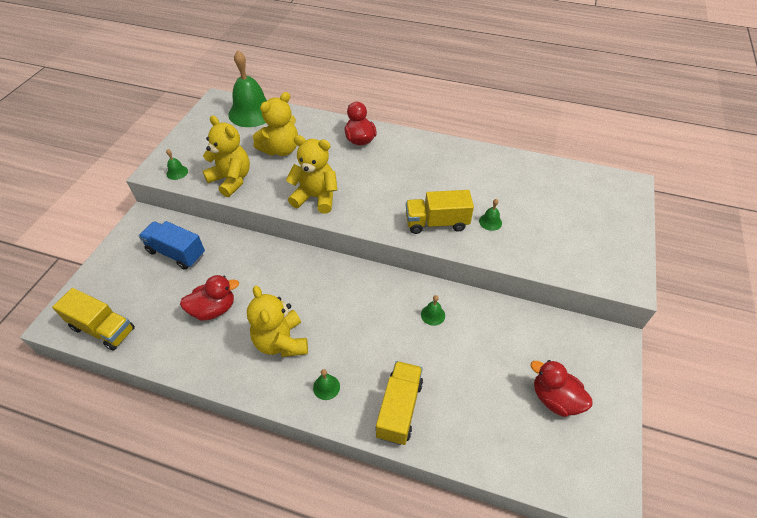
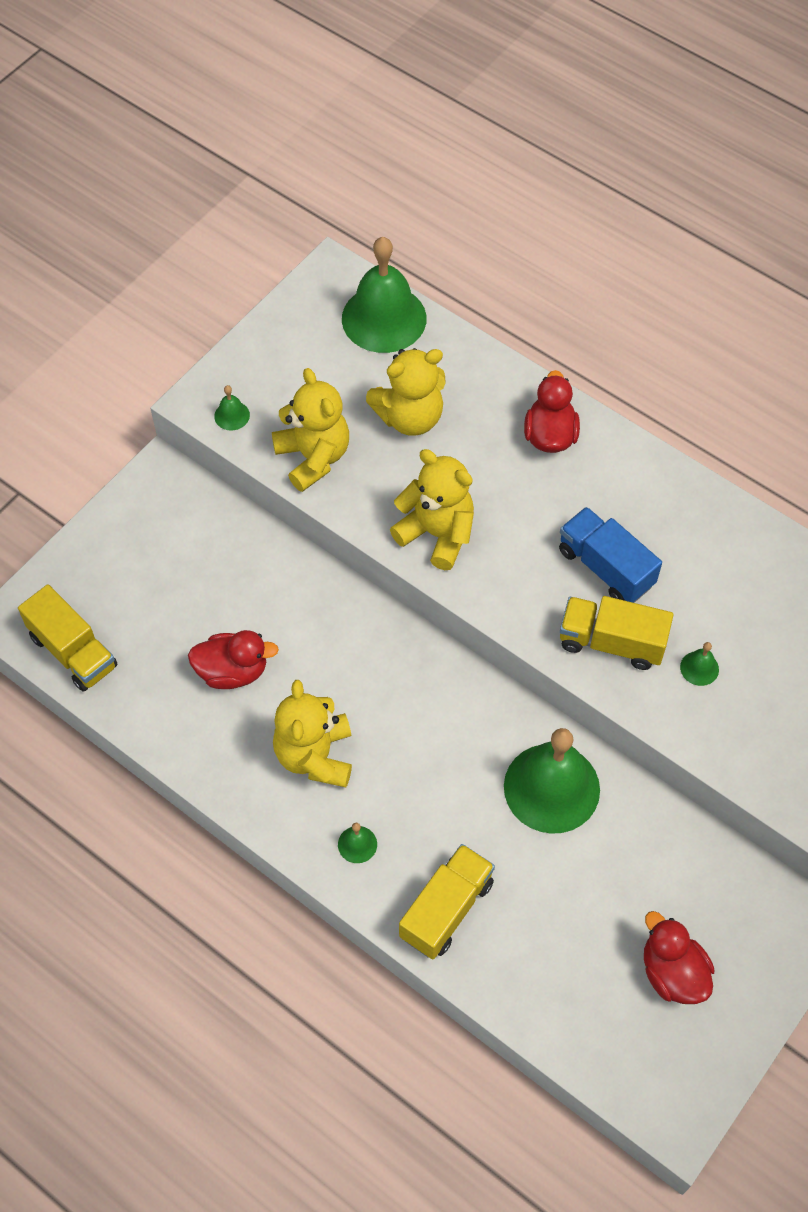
camera: 20 degrees right, 10 degrees up
blue truck [139,221,205,270] -> blue truck moved to [559,507,662,603]
green bell [421,295,445,326] -> green bell [504,728,600,834], size x2.48

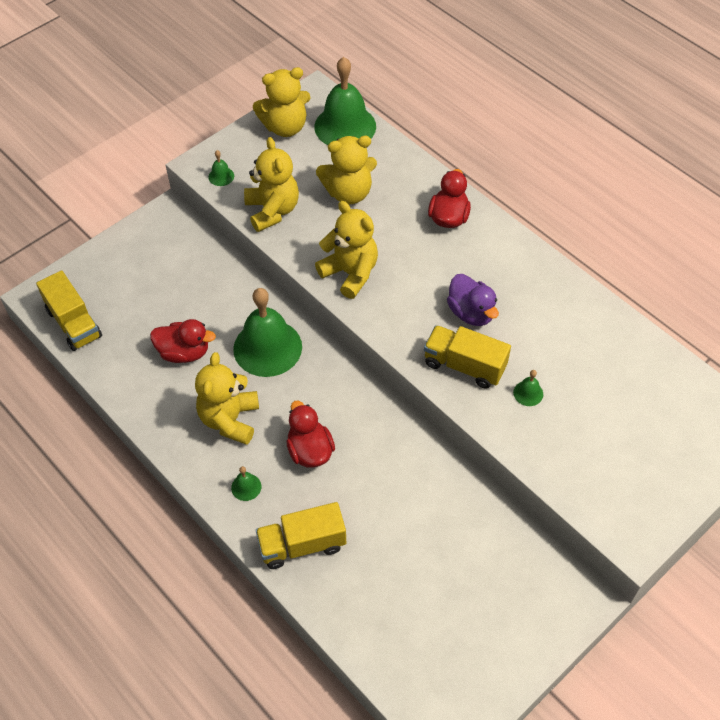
camera: 10 degrees right, 5 degrees down
yellow truck [399,844,495,959] -> yellow truck turned 150 degrees counterclockwise [256,502,346,569]
green bell [504,728,600,834] -> green bell moved to [233,288,302,377]
blue truck [559,507,662,603] -> purple duck [447,274,499,326]
red duck [644,911,715,1004] -> red duck moved to [286,401,335,468]
none -> yellow teddy bear [253,67,311,137]

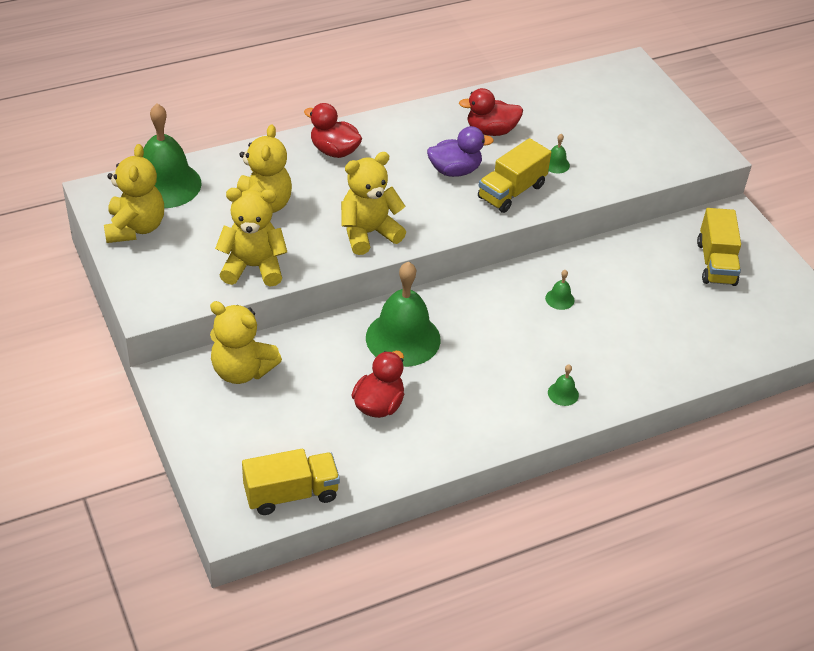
camera: 75 degrees left, 10 degrees down
yellow teddy bear [195,352,259,445] -> yellow teddy bear moved to [210,301,282,384]
green bell [209,150,234,186] -> green bell moved to [545,270,574,310]
yellow truck [256,502,346,569] -> yellow truck moved to [697,208,741,286]
red duck [286,401,335,468] -> red duck moved to [459,88,523,136]

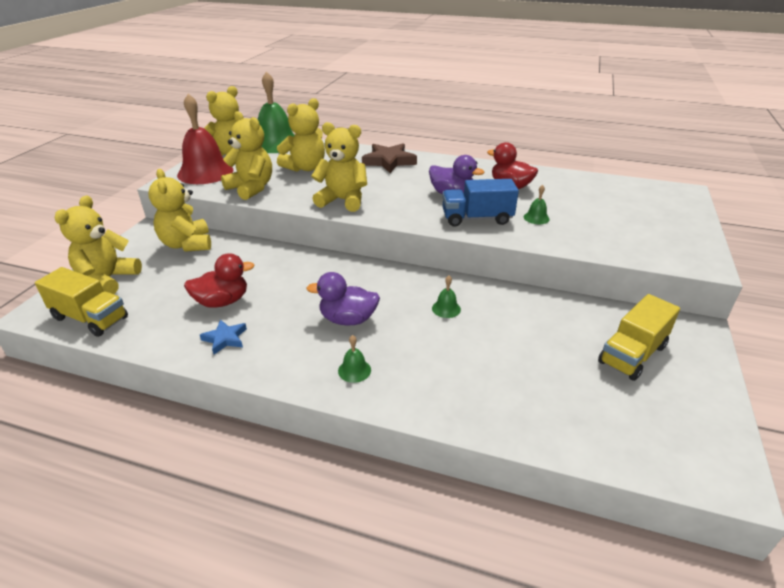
camera: 45 degrees right, 10 degrees down
red duck [304,103,362,158] -> brown star [362,143,417,173]
green bell [366,262,441,367] -> none
yellow truck [478,138,551,213] -> blue truck [442,179,519,227]
none -> yellow teddy bear [54,196,142,294]
none -> red bell [177,94,234,184]
none -> blue star [200,319,247,354]
none -> purple duck [306,272,380,325]

